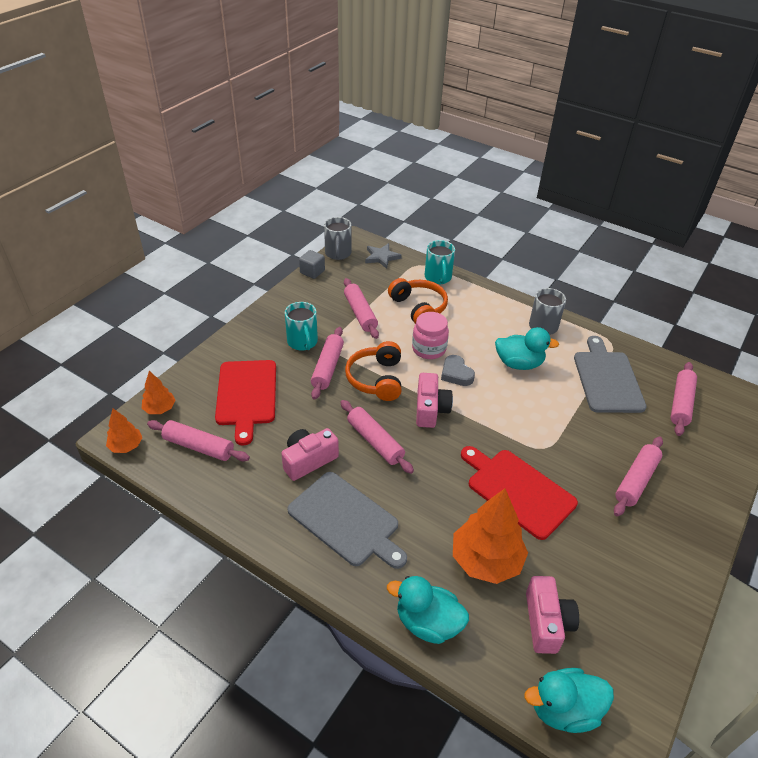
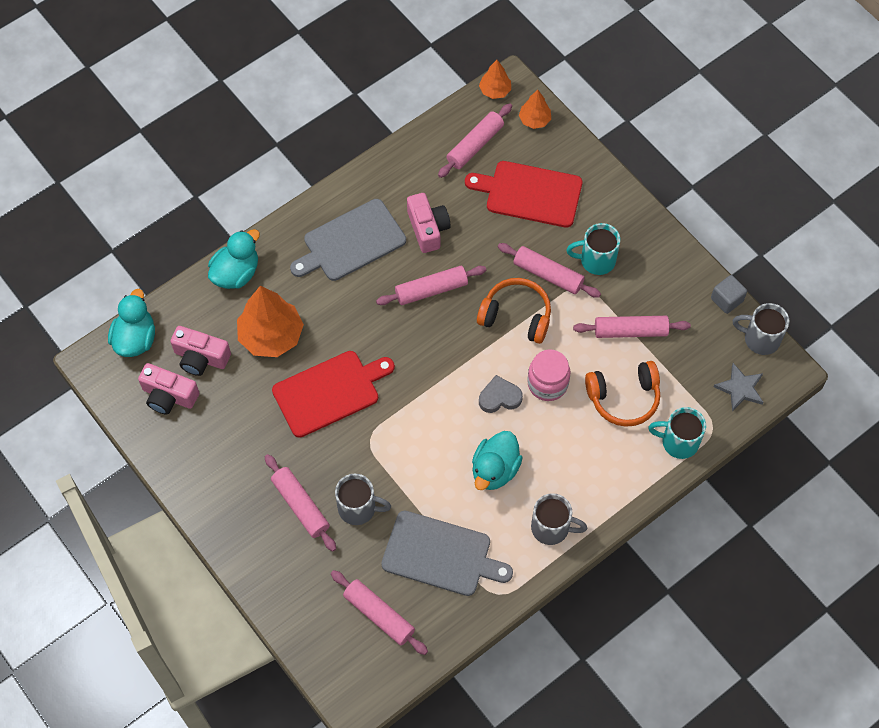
camera: 110 degrees right, 20 degrees up
pink camera [416,373,453,428] -> pink camera moved to [138,363,199,415]
none -> grey mug [335,474,391,525]

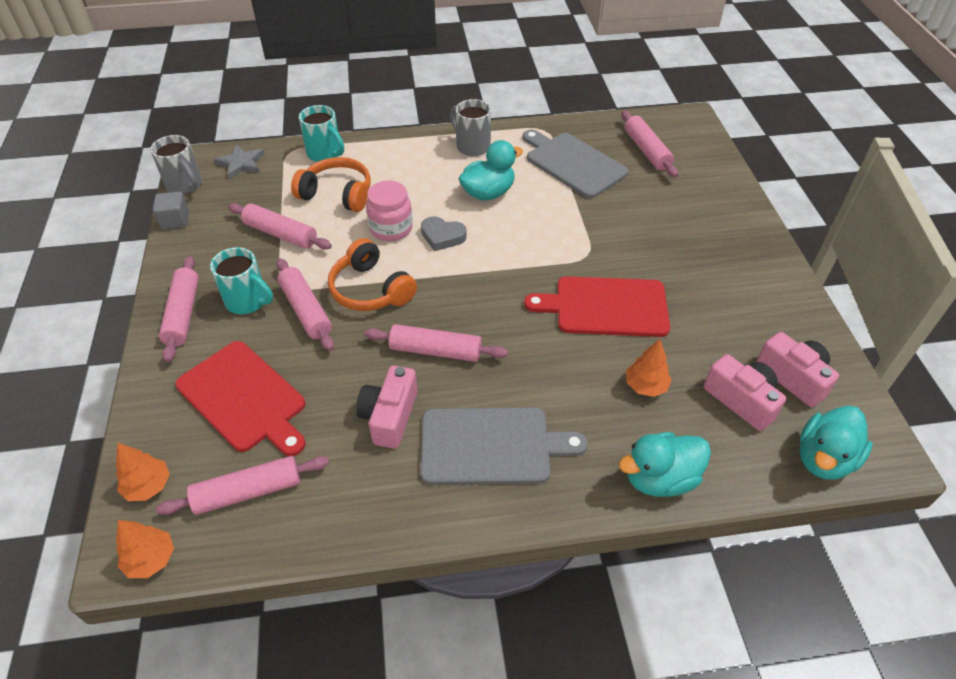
camera: 150 degrees left, 15 degrees down
orange tree [237,286,304,357] -> orange tree [626,339,672,397], size x0.53
pink rolling pin [265,454,336,551] -> pink rolling pin moved to [159,256,199,362]
grey mug [335,474,391,525] -> none

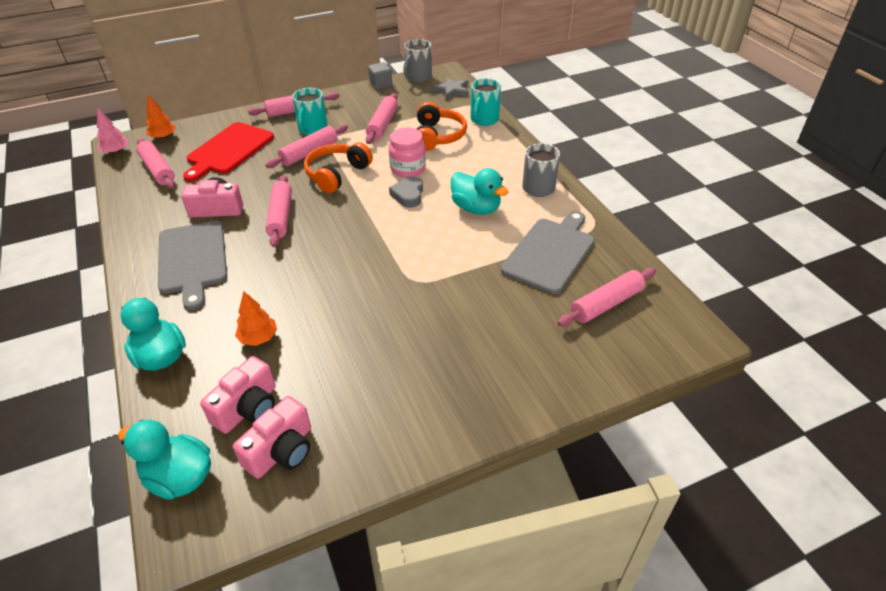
camera: 75 degrees right, 5 degrees down
orange tree [116,520,174,578] -> pink tree [97,109,129,154]
red cutting board [524,276,670,337] -> none

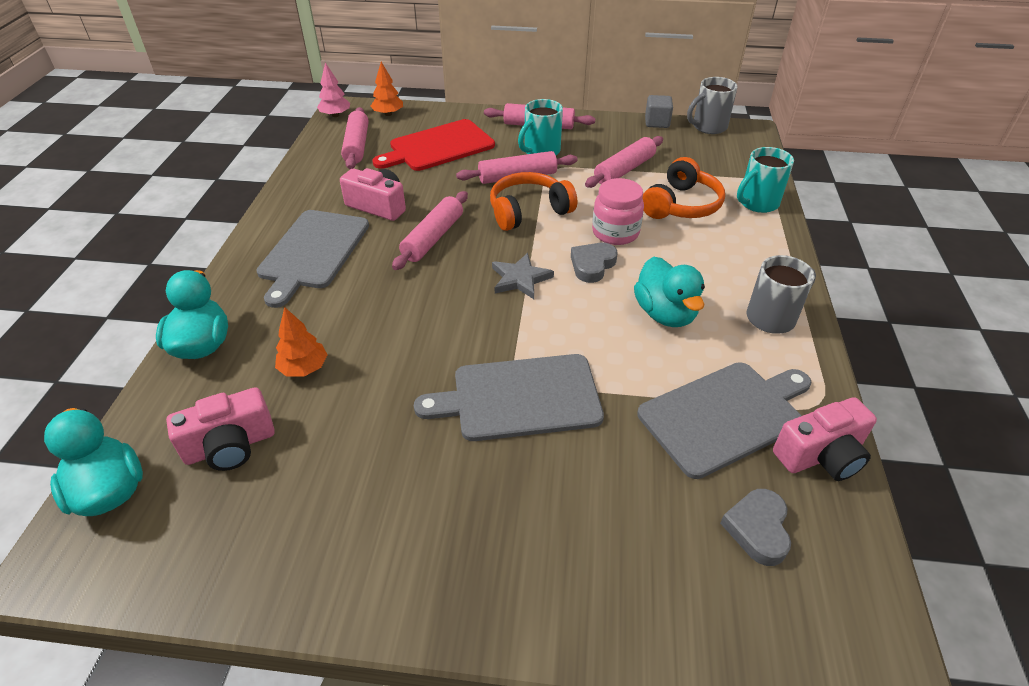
camera: 30 degrees right, 0 degrees up
pink camera [233,396,311,479] -> pink camera moved to [773,397,877,481]
grey star [433,77,469,100] -> grey star moved to [492,253,554,299]
pink rolling pin [558,268,656,326] -> grey heart [720,489,791,566]
none -> grey cutting board [414,354,604,441]

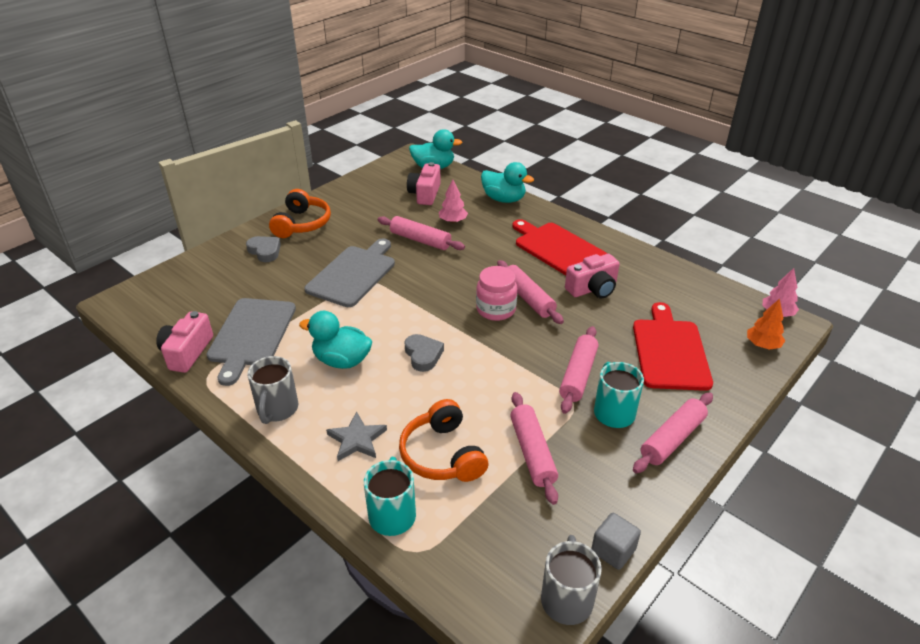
camera: 125 degrees right, 5 degrees down
grey cutting board [257,210,369,308] -> red cutting board [512,219,607,275]
orange tree [275,307,328,376] -> pink tree [439,179,468,223]
pink rolling pin [341,107,369,169] -> pink rolling pin moved to [378,216,465,250]
orange headphones [490,172,577,231] -> orange headphones moved to [269,189,331,238]
grey star [492,253,554,299] -> grey star moved to [326,412,387,461]
pink jar [592,178,644,245] -> pink jar moved to [476,266,517,321]
grey heart [720,489,791,566] -> grey heart moved to [246,236,281,262]

